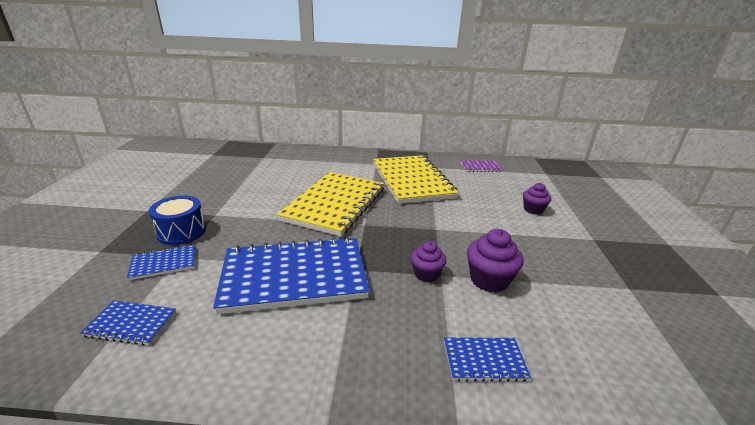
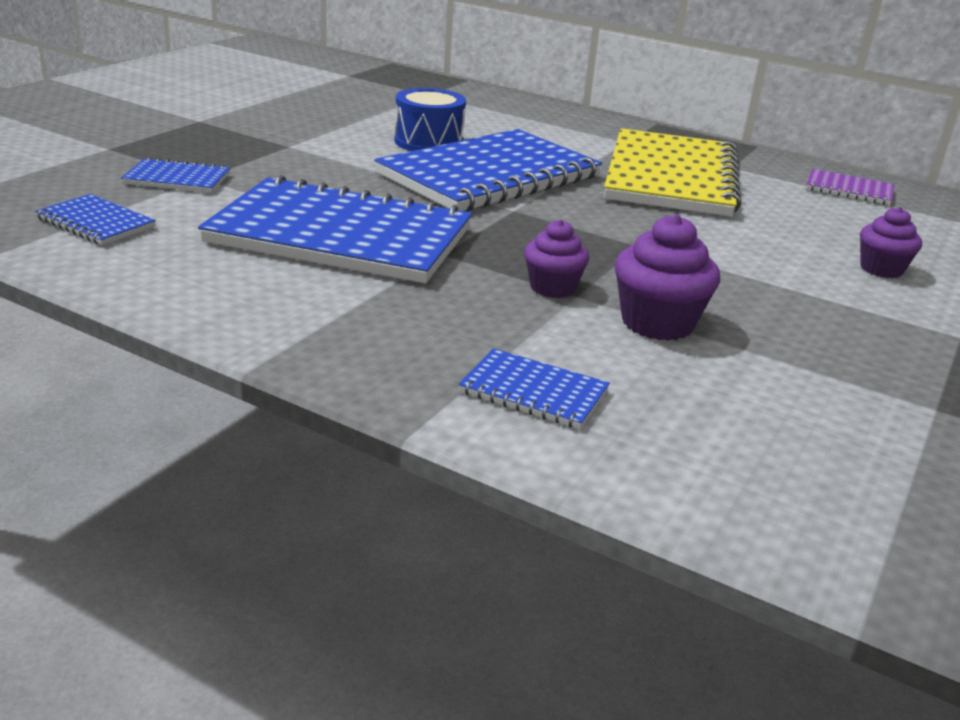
camera: 25 degrees right, 0 degrees up
blue drum [149,196,206,245] -> blue drum moved to [395,88,466,151]
yellow notebook [277,172,384,237] -> blue notebook [374,129,602,212]

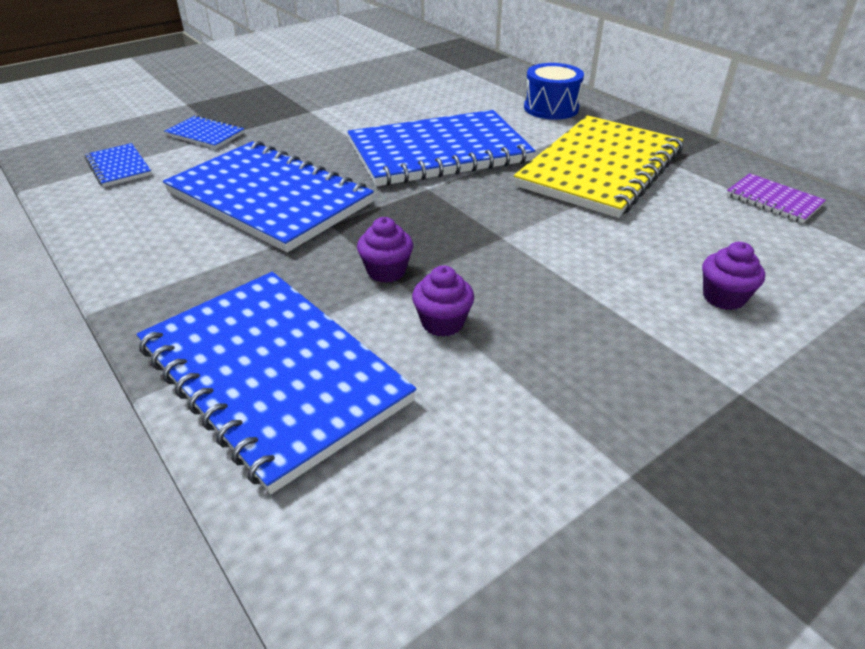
camera: 25 degrees right, 10 degrees up
blue drum [395,88,466,151] -> blue drum moved to [524,63,584,120]
blue notebook [458,348,610,429] -> blue notebook [137,272,416,494], size x2.31
purple cupcake [615,214,720,341] -> purple cupcake [412,265,474,337], size x0.66

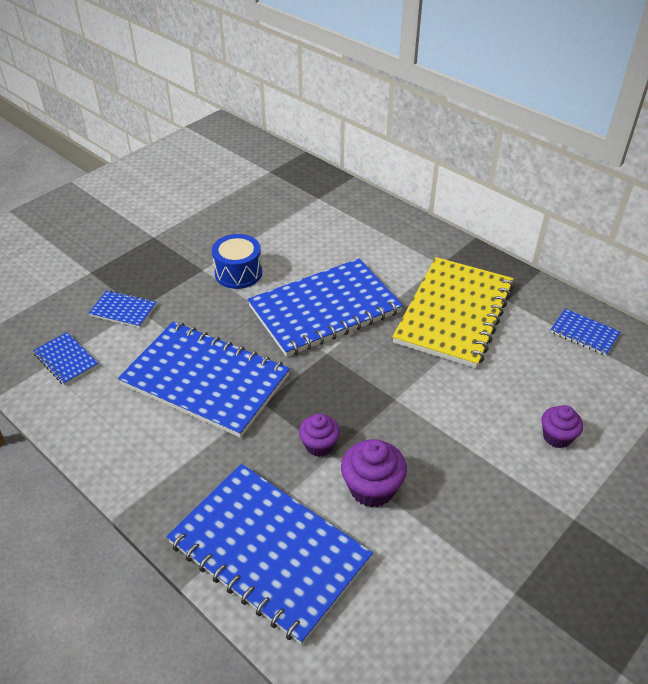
camera: 10 degrees left, 5 degrees up
purple cupcake [412,265,474,337] -> purple cupcake [341,439,407,508], size x1.51
blue drum [524,63,584,120] -> blue drum moved to [212,234,262,289]
purple notebook [726,173,826,223] -> blue notebook [550,309,621,356]

